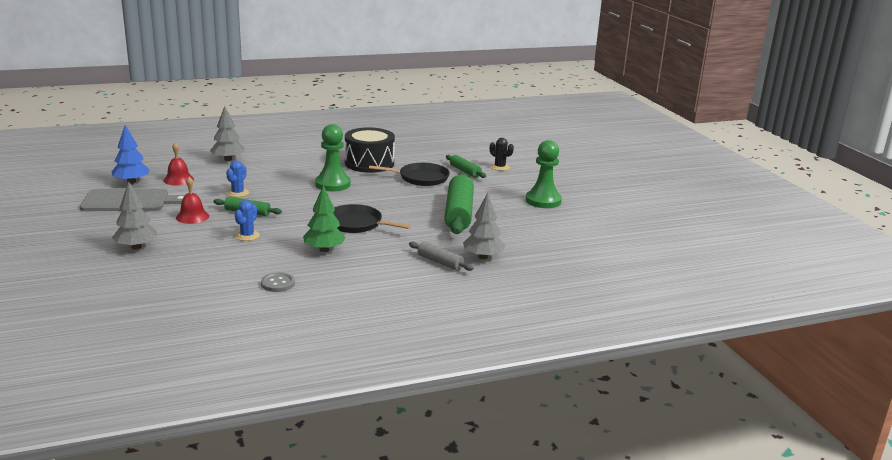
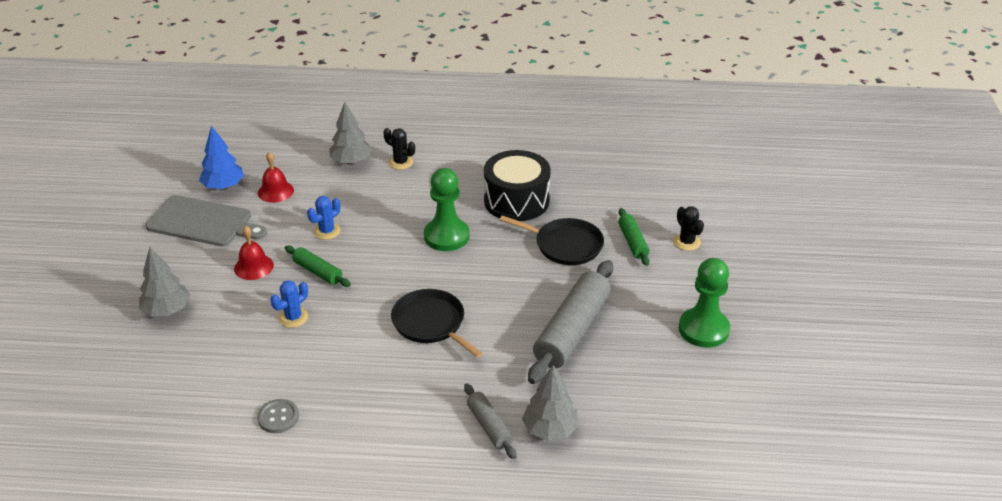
camera: 25 degrees right, 15 degrees up
green tree [303,185,346,252] -> none
green rolling pin [444,173,474,234] -> grey rolling pin [528,260,613,384]
none -> black cactus [383,128,415,170]

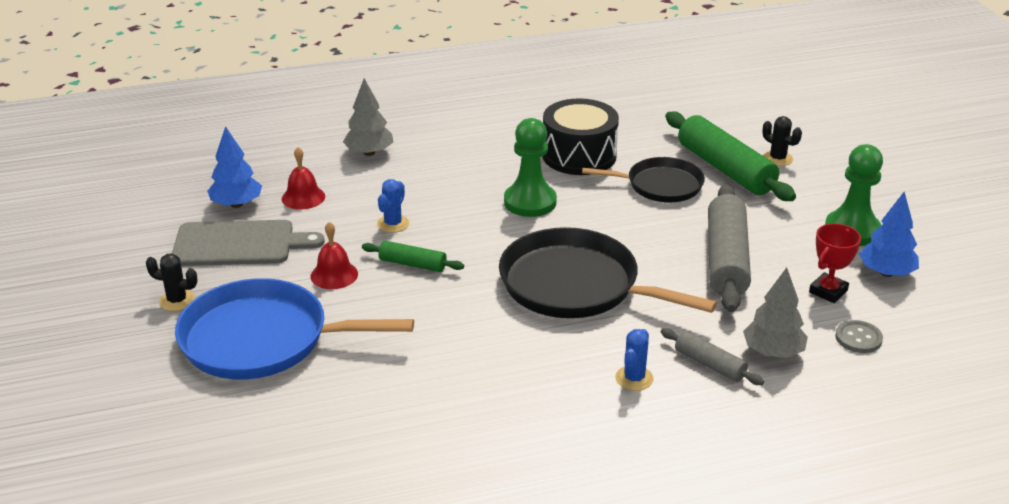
camera: 20 degrees left, 5 degrees down
grey tree [139,247,191,317] -> blue pan [175,278,414,379]
grey button [257,399,299,433] -> grey button moved to [835,320,883,353]
blue cactus [270,280,308,328] -> blue cactus moved to [615,329,654,391]
black cactus [383,128,415,170] -> black cactus moved to [146,254,198,311]
black pan [391,289,483,358] -> black pan [499,227,717,318], size x1.63
green rolling pin [618,208,650,266] -> green rolling pin [665,111,796,201], size x1.95
none -> red trophy [809,223,861,303]
none -> blue tree [859,192,919,277]

